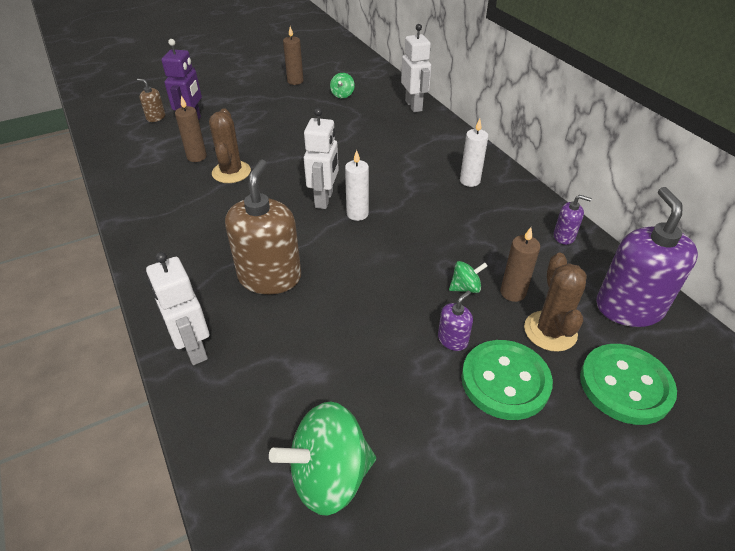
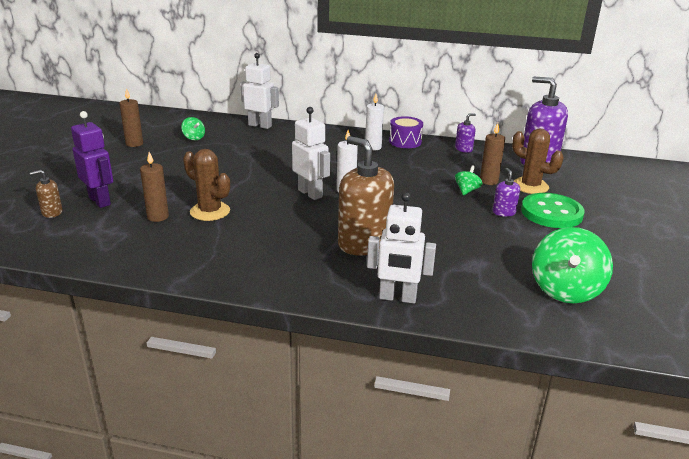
camera: 50 degrees left, 15 degrees down
green button [580,344,677,425] -> none
none -> purple drum [389,116,423,148]

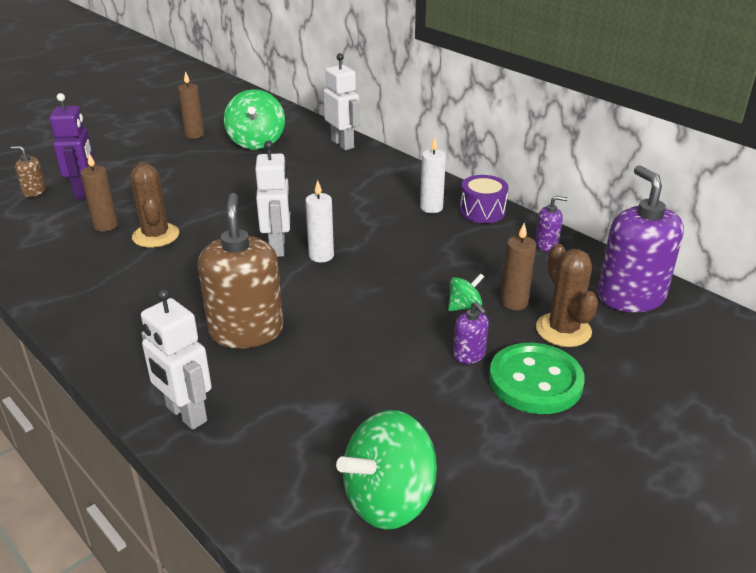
camera: 35 degrees right, 5 degrees up
green spinning top [181,117,205,140] -> green spinning top [224,89,285,150], size x2.06
purple soap dispenser [493,168,520,217] -> purple soap dispenser turned 120 degrees clockwise [453,302,489,364]

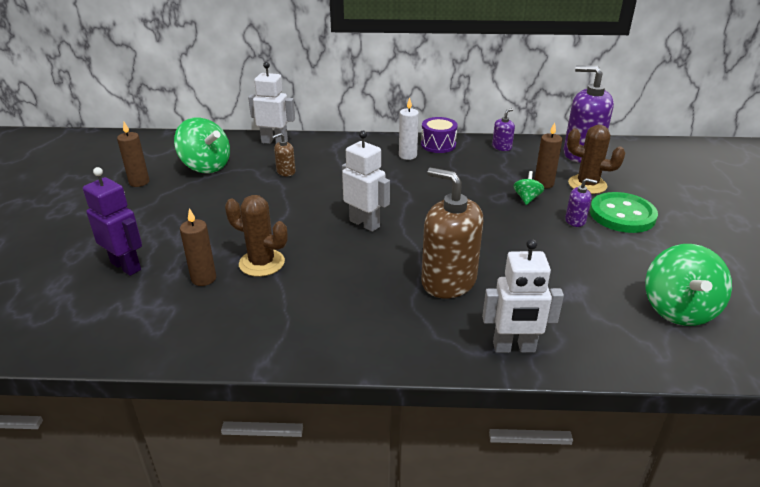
camera: 45 degrees left, 0 degrees up
brown soap dispenser [11,146,46,197] -> brown soap dispenser moved to [272,133,295,176]
white candle [305,180,334,262] -> none

